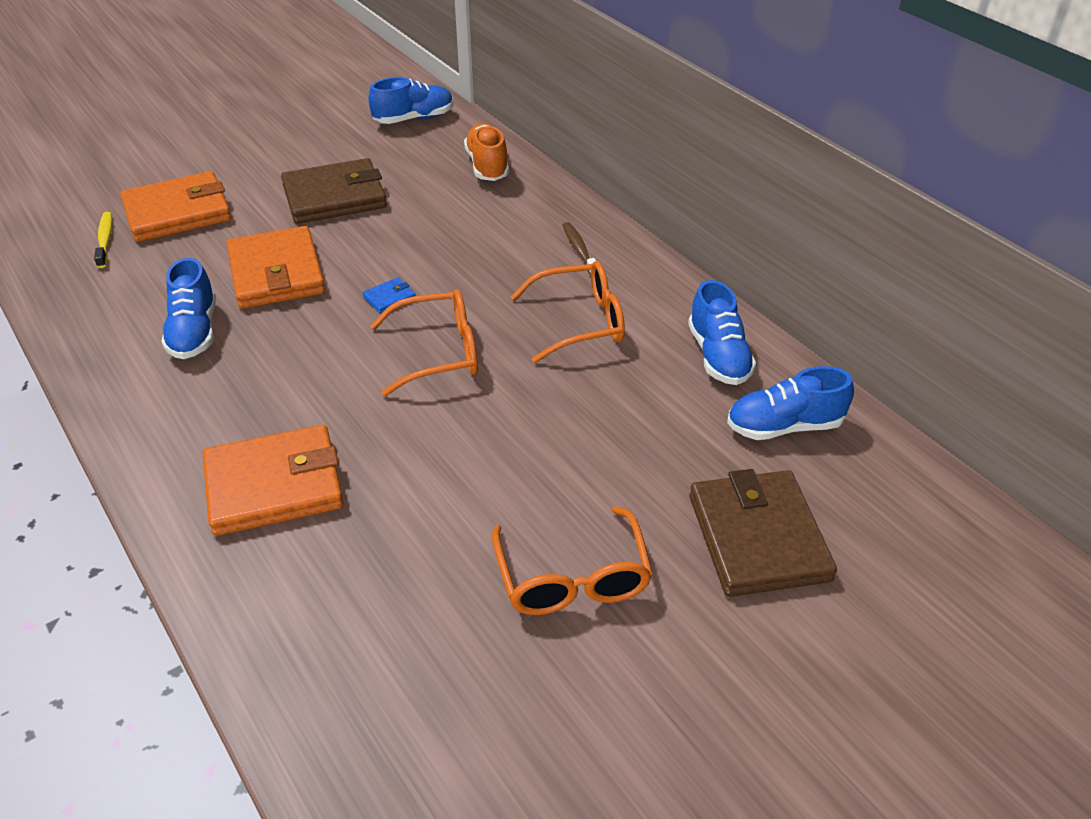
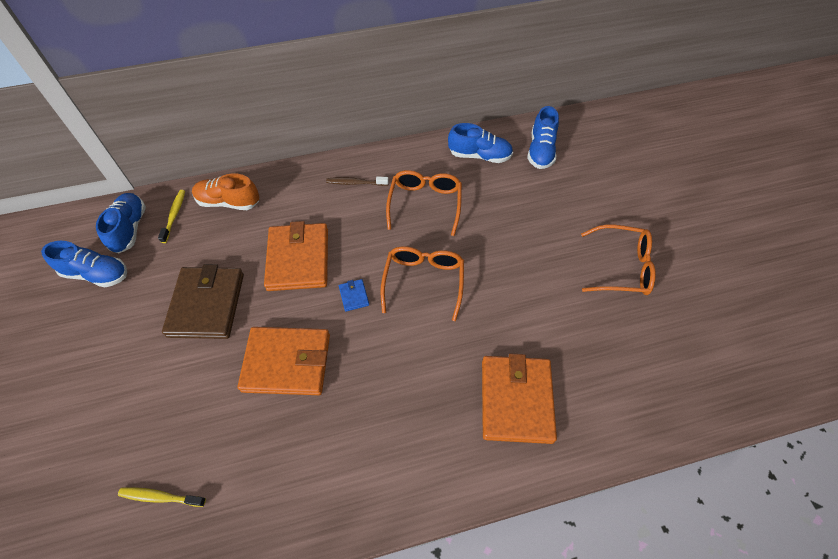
camera: 70 degrees left, 15 degrees up
orange wallet [120,171,231,242] -> orange wallet moved to [264,221,328,291]
blue shoe [161,258,216,359] -> blue shoe moved to [41,241,127,287]
brown wallet [689,469,837,597] -> none
none -> yellow toothbrush [158,190,185,243]

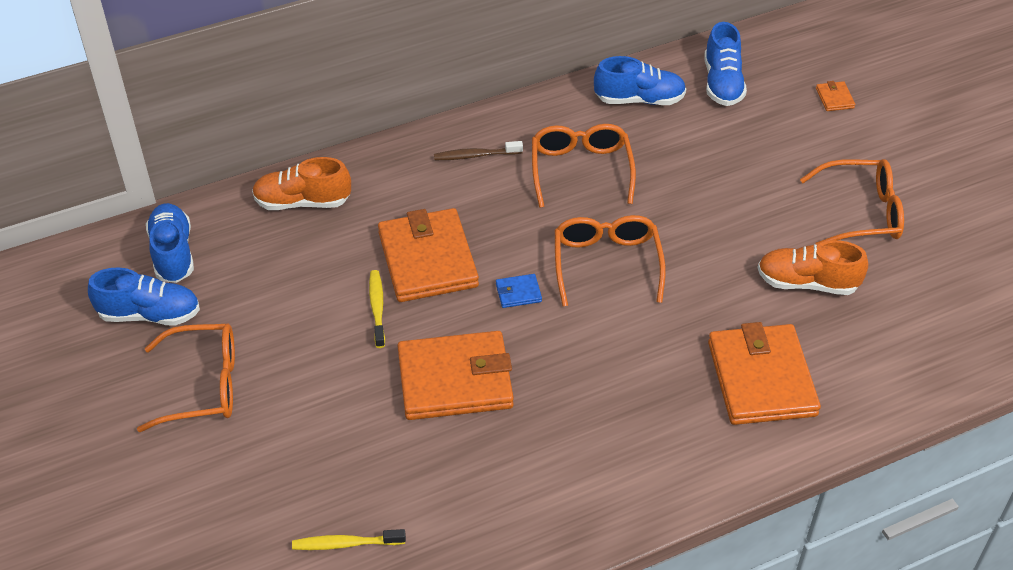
camera: 10 degrees left, 10 degrees down
yellow toothbrush [158,190,185,243] -> yellow toothbrush moved to [369,270,385,348]
brown wallet [162,264,244,339] -> none
blue wallet [339,279,369,312] -> blue wallet turned 75 degrees counterclockwise [496,274,542,308]
none -> orange glasses [137,324,235,432]
none -> orange shoe [757,240,868,295]
none -> orange wallet [816,81,855,111]

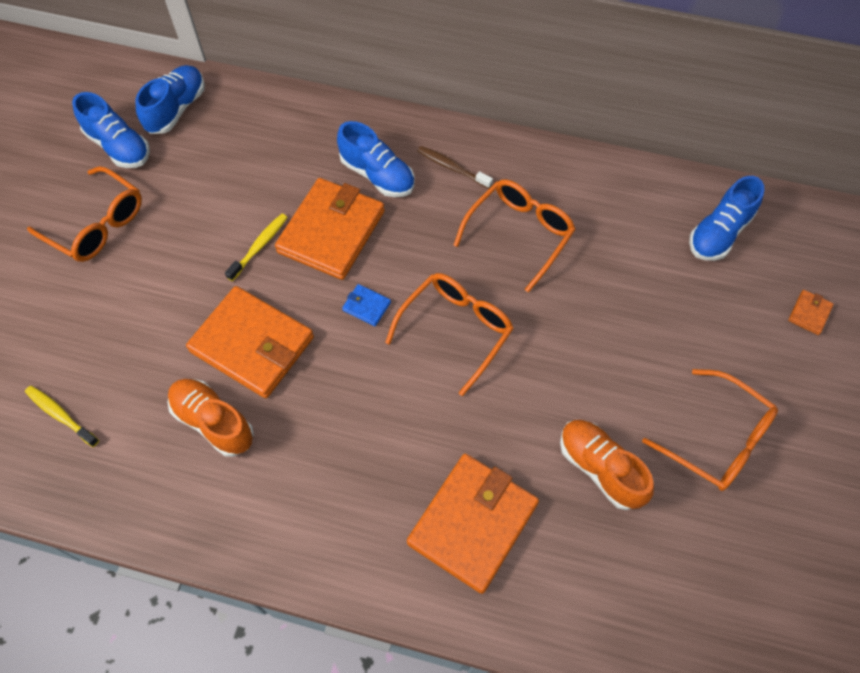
camera: 40 degrees right, 15 degrees up
orange shoe [252,157,351,210] -> orange shoe moved to [167,379,254,457]
blue shoe [594,56,686,105] -> blue shoe moved to [337,121,414,197]

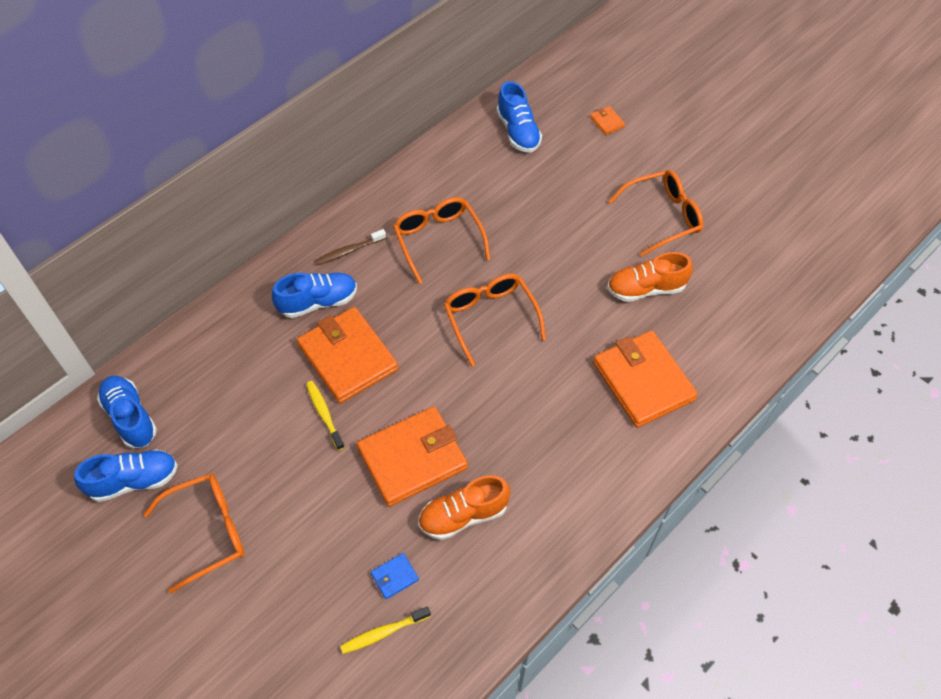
camera: 60 degrees left, 5 degrees down
blue wallet [342,284,391,326] -> blue wallet moved to [371,553,419,599]

